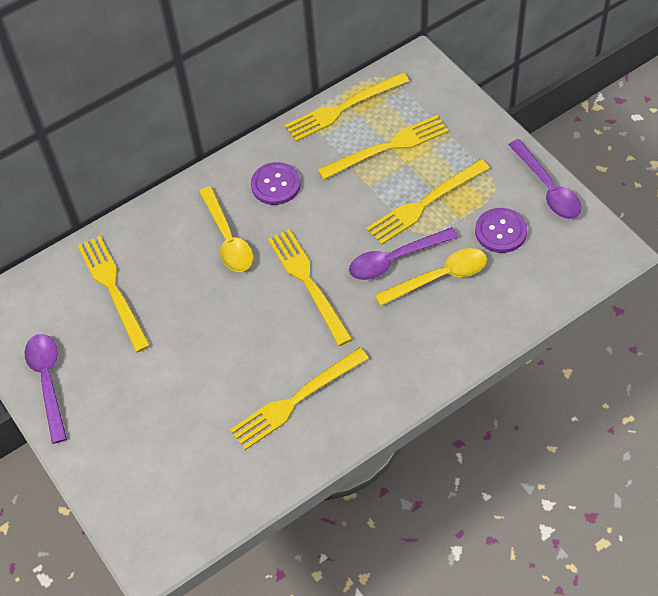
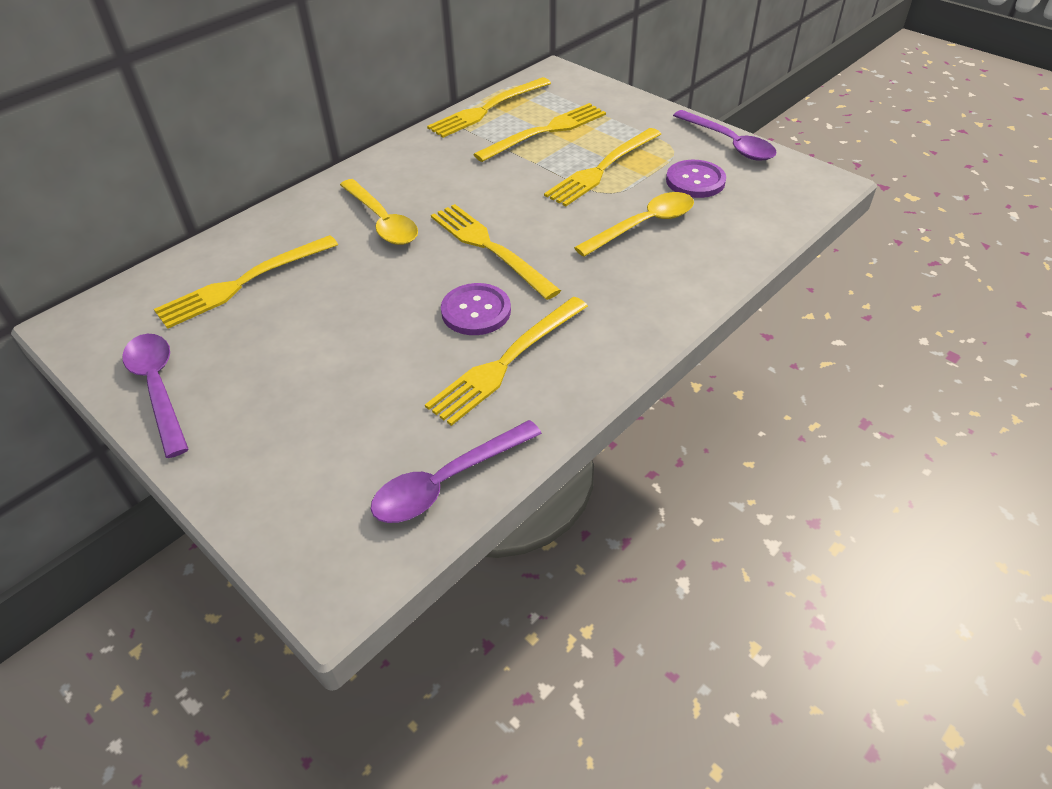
camera: 15 degrees left, 10 degrees down
yellow fork [78,236,151,353] -> yellow fork turned 90 degrees counterclockwise [154,235,338,329]
purple button [251,162,301,205] -> purple button moved to [441,283,511,335]
purple spoon [349,227,458,280] -> purple spoon moved to [371,420,542,523]

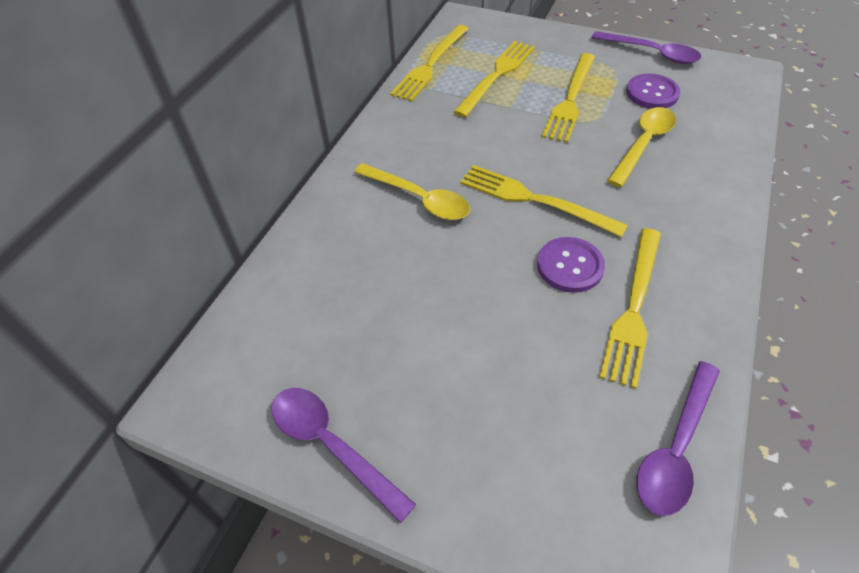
camera: 20 degrees left, 5 degrees up
yellow fork [154,235,338,329] -> none

